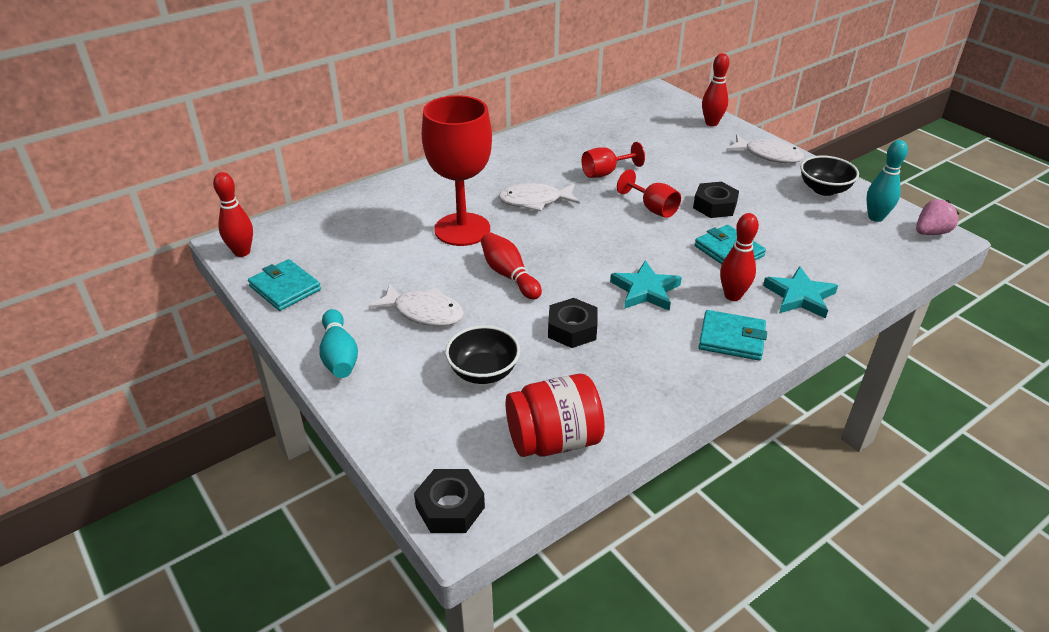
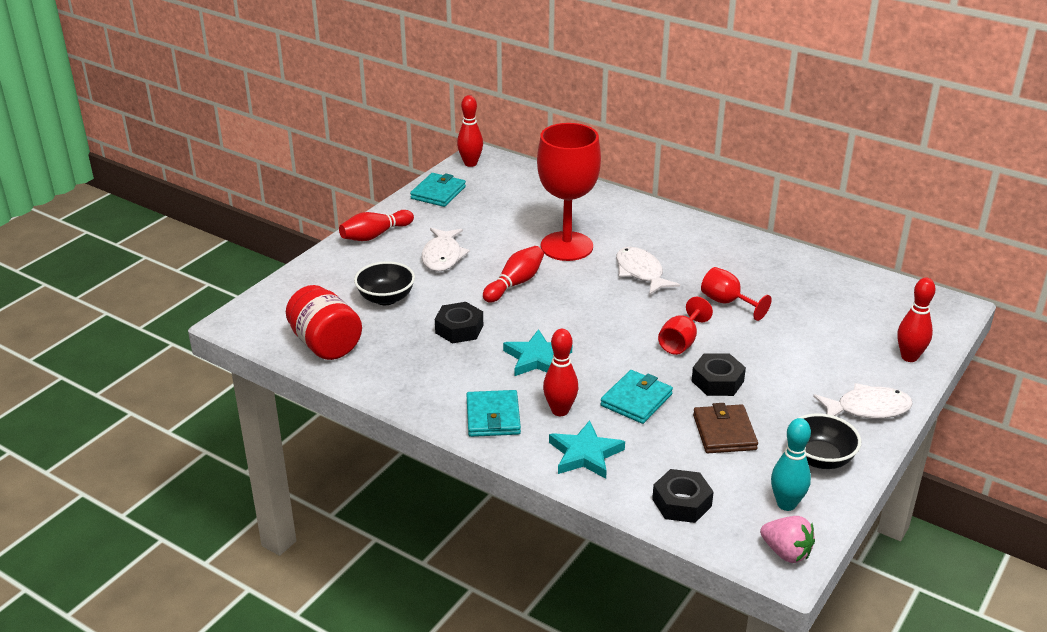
camera: 70 degrees right, 5 degrees down
turquoise bowling pin [319,309,358,378] -> red bowling pin [339,210,414,241]
black nut [414,469,485,533] -> black nut moved to [652,469,714,523]
white fish [727,135,804,163] -> white fish turned 105 degrees counterclockwise [813,383,913,419]
none -> brown wallet [693,403,758,453]

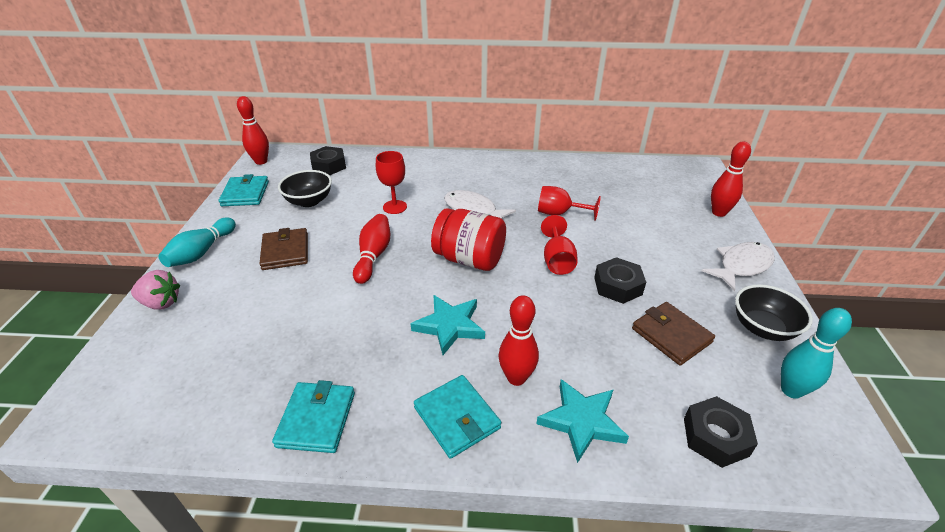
camera: 30 degrees left, 5 degrees up
red jar [286,285,362,360] -> red jar moved to [431,208,506,271]
red bowling pin [339,210,414,241] -> turquoise bowling pin [158,218,236,267]
black bowl [354,261,415,305] -> black bowl moved to [278,170,332,207]
white fish [422,228,470,271] -> brown wallet [259,228,308,270]
black nut [435,302,483,343] -> black nut moved to [310,146,346,175]
red goblet [537,123,601,261] -> red goblet [376,151,407,214], size x0.49
turquoise wallet [600,370,673,424] -> turquoise wallet moved to [272,380,355,453]
pink strawberry [760,516,815,563] -> pink strawberry moved to [131,270,180,310]

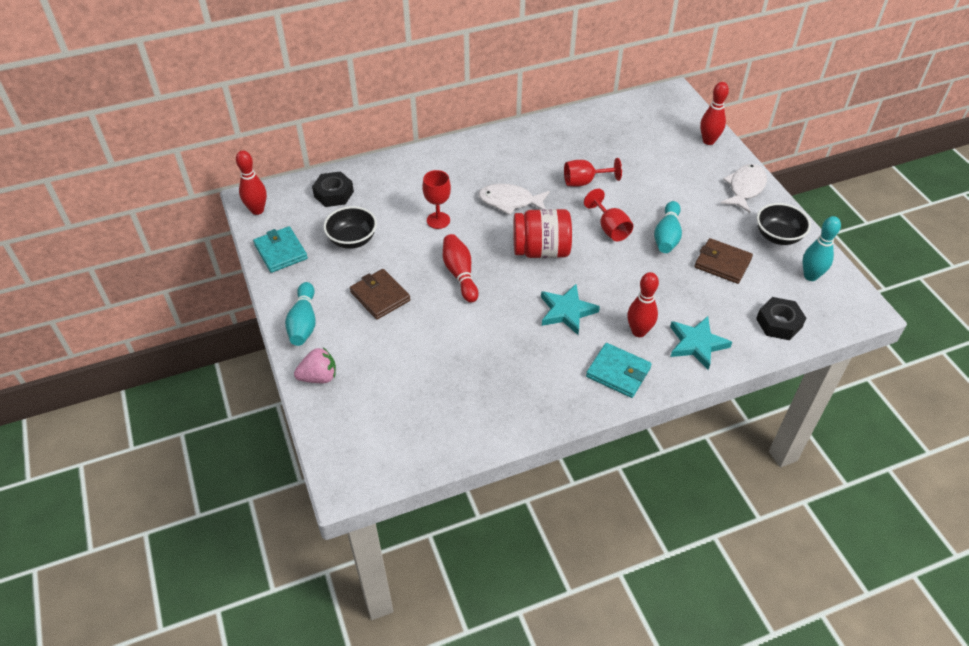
camera: 25 degrees left, 10 degrees up
turquoise wallet [272,380,355,453] -> none
black nut [594,257,646,304] -> turquoise bowling pin [654,201,682,253]

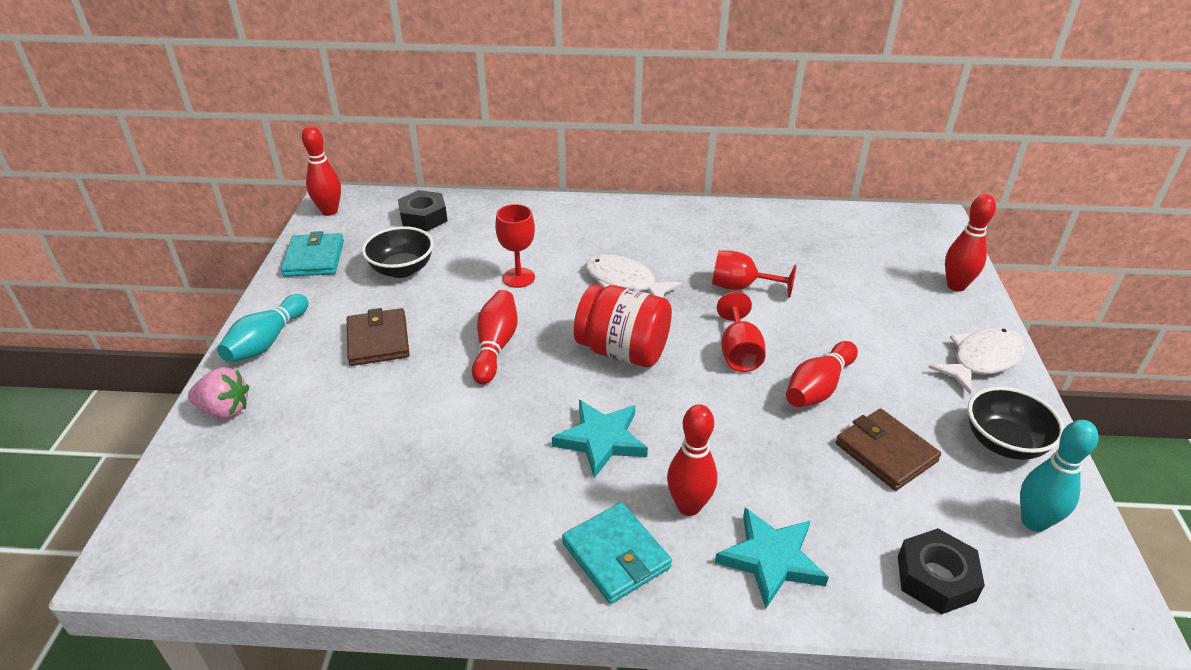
camera: 25 degrees right, 10 degrees down
turquoise bowling pin [654,201,682,253] -> red bowling pin [786,341,858,407]

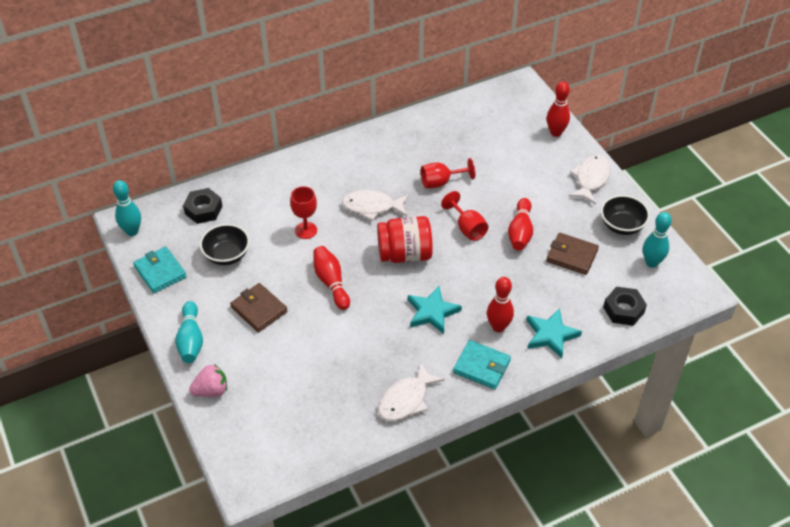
camera: 30 degrees left, 10 degrees up
red bowling pin [302,125,341,216] -> turquoise bowling pin [113,180,141,236]
none -> white fish [378,362,445,421]

